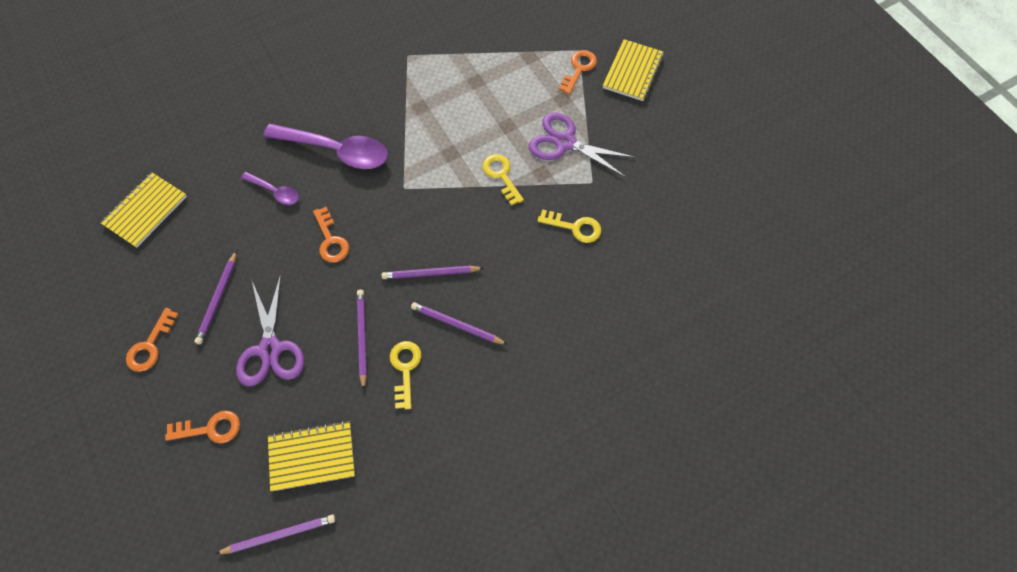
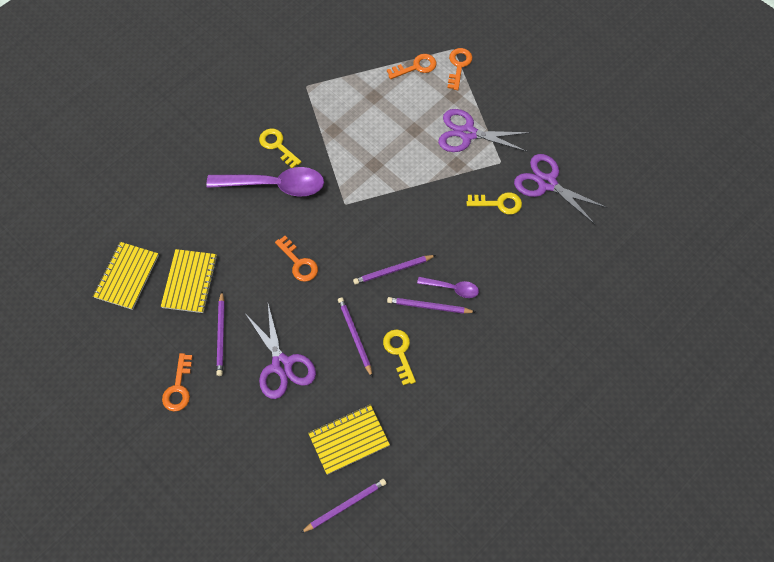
camera: 15 degrees left, 0 degrees up
orange key [165,411,240,444] -> orange key moved to [387,54,437,79]
purple spoon [241,172,299,205] -> purple spoon moved to [417,277,479,298]
yellow key [482,154,524,206] -> yellow key moved to [259,128,301,168]
yellow notebook [603,39,664,101] -> yellow notebook moved to [161,249,218,313]
none -> purple scissors [514,154,608,224]

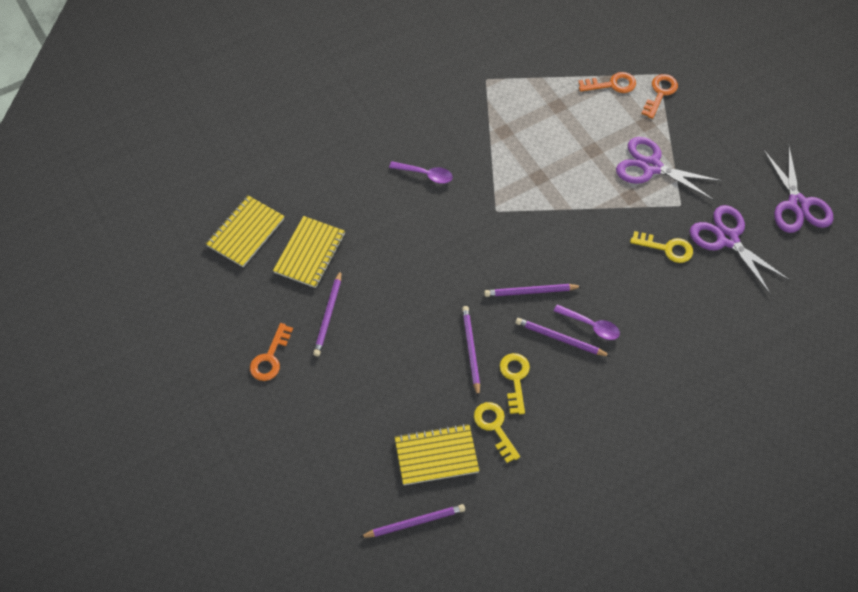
camera: 15 degrees right, 5 degrees down
purple spoon [206,167,324,197] -> purple spoon [389,161,453,184], size x0.50
purple scissors [244,304,316,399] -> purple scissors moved to [763,147,834,233]
yellow key [259,128,301,168] -> yellow key moved to [474,402,520,463]
orange key [275,236,318,282] -> none

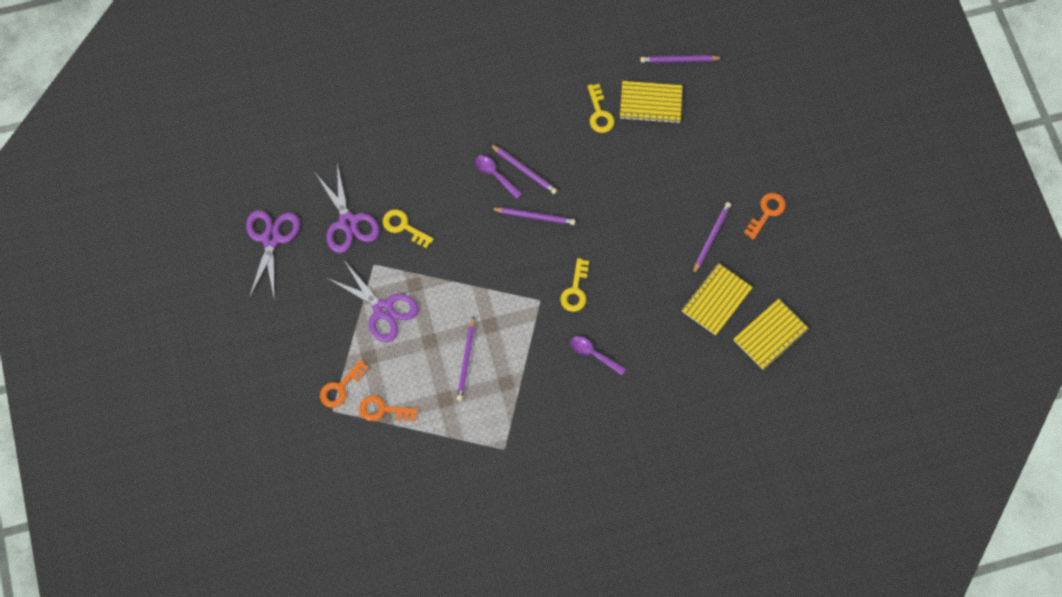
camera: 165 degrees left, 10 degrees up
purple pencil [462,306,480,397] -> purple pencil moved to [457,316,475,401]
yellow key [500,353,530,414] -> yellow key moved to [560,258,589,312]

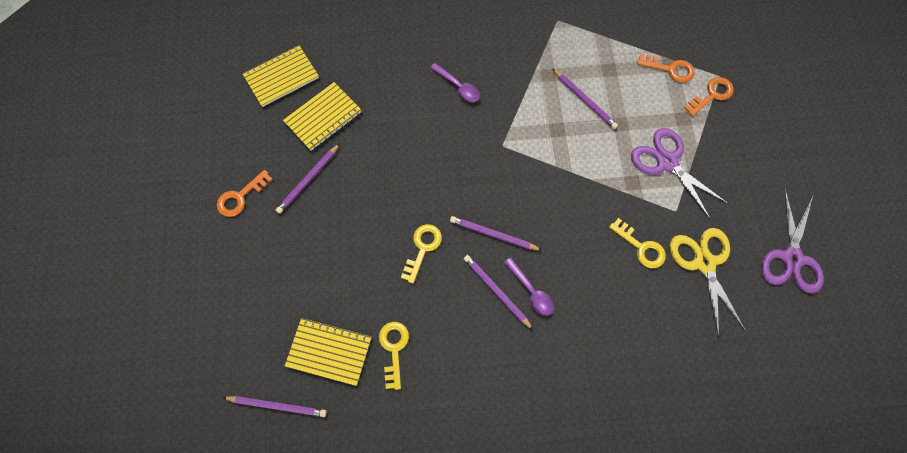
camera: 170 degrees left, 0 degrees up
purple scissors [315,164,379,253] -> yellow scissors [670,228,746,337]
purple pencil [457,316,475,401] -> purple pencil turned 120 degrees clockwise [553,69,618,129]
yellow key [560,258,589,312] -> yellow key moved to [401,224,442,284]

